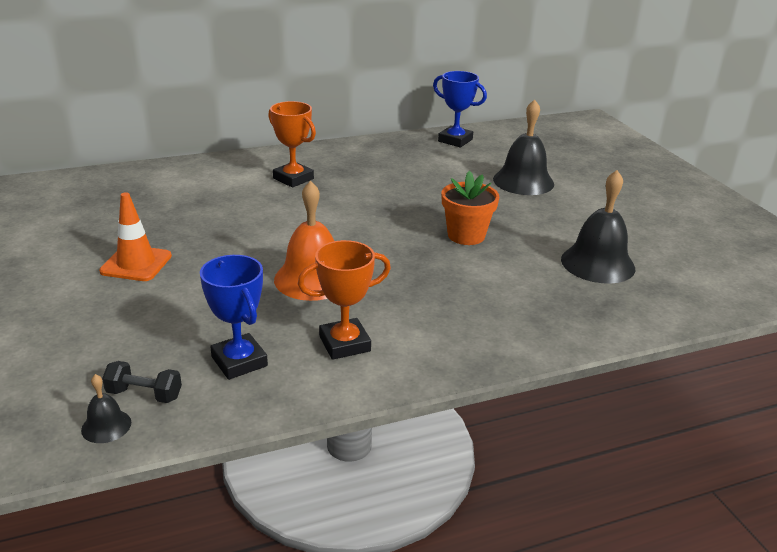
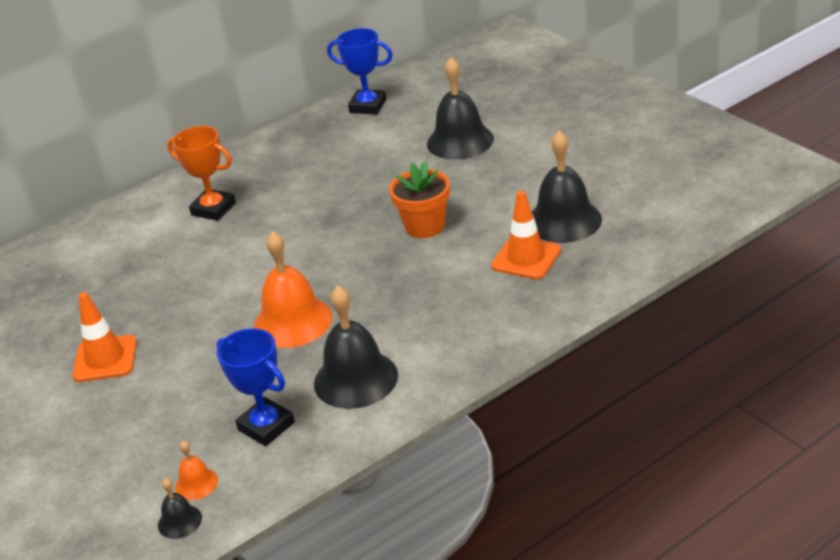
camera: 10 degrees left, 5 degrees up
black dumbbell [102,361,182,403] -> orange bell [175,441,218,500]
orange trophy [298,240,391,360] -> black bell [314,286,398,409]
none -> orange traffic cone [491,191,561,279]

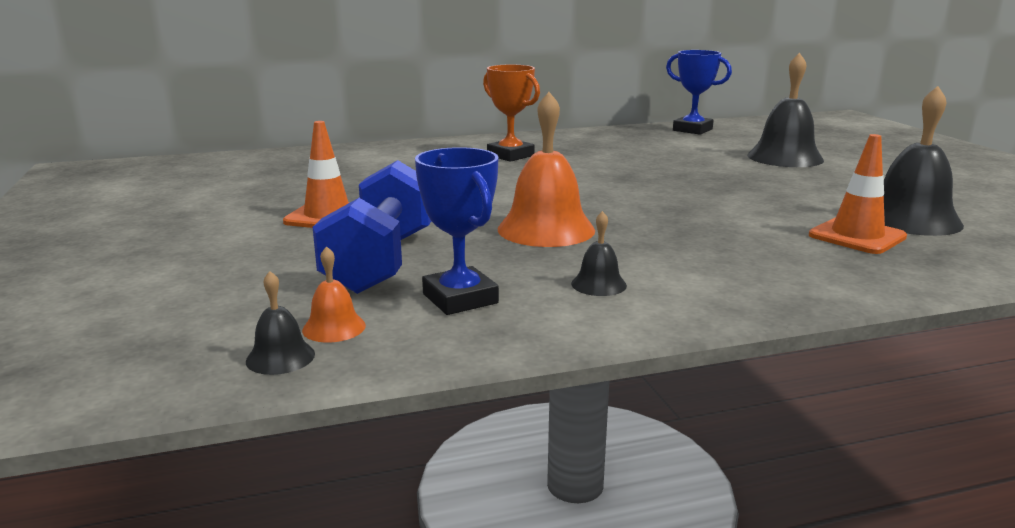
camera: 15 degrees right, 15 degrees down
black bell [314,286,398,409] -> black bell [571,211,627,296], size x0.47
orange flower pot [389,161,450,238] -> none
none -> blue dumbbell [313,160,431,294]

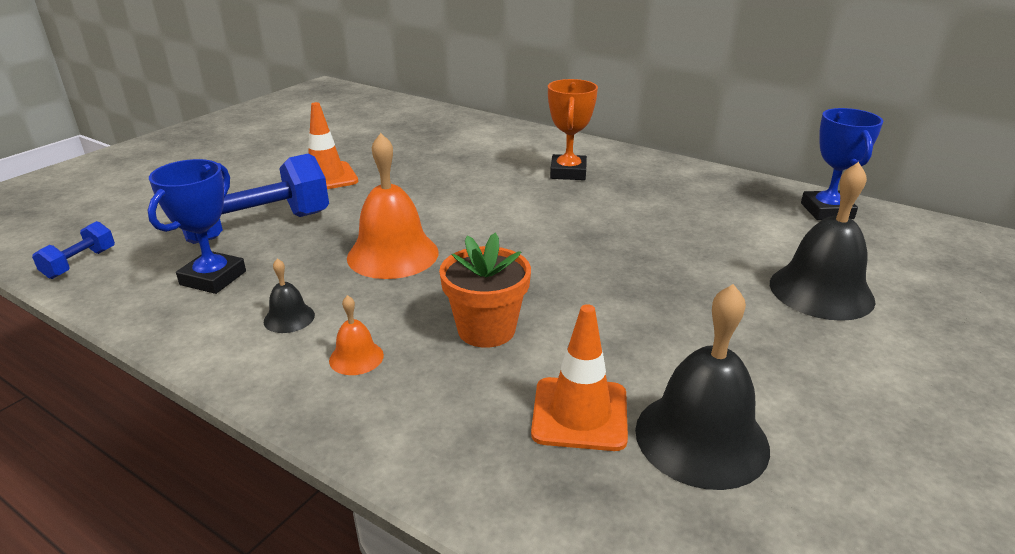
camera: 50 degrees right, 10 degrees up
black bell [246,271,315,375] -> blue dumbbell [32,221,115,279]
orange bell [302,246,366,343] -> orange bell moved to [329,295,384,375]
none -> orange flower pot [439,233,531,348]

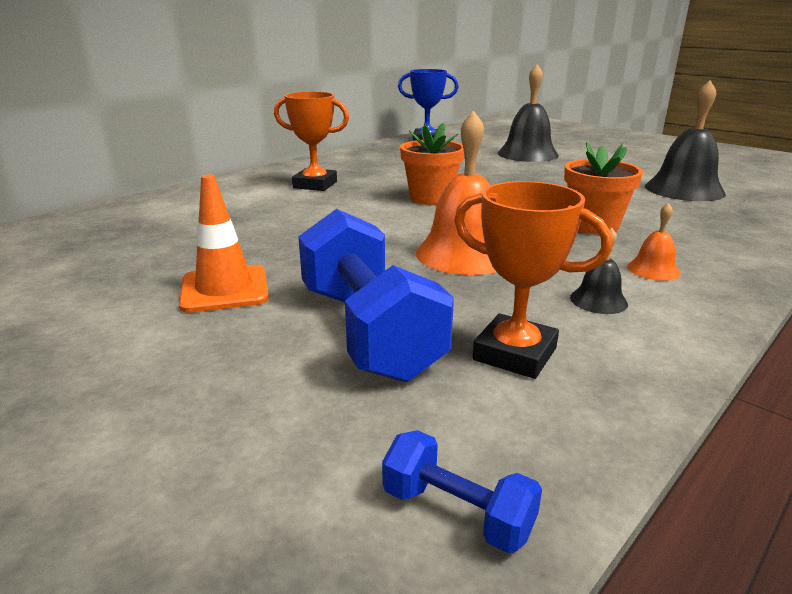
camera: 80 degrees left, 5 degrees down
blue trophy [148,159,246,294] -> orange trophy [454,181,612,379]
orange traffic cone [531,304,628,451] -> none
none -> orange flower pot [400,123,464,205]

